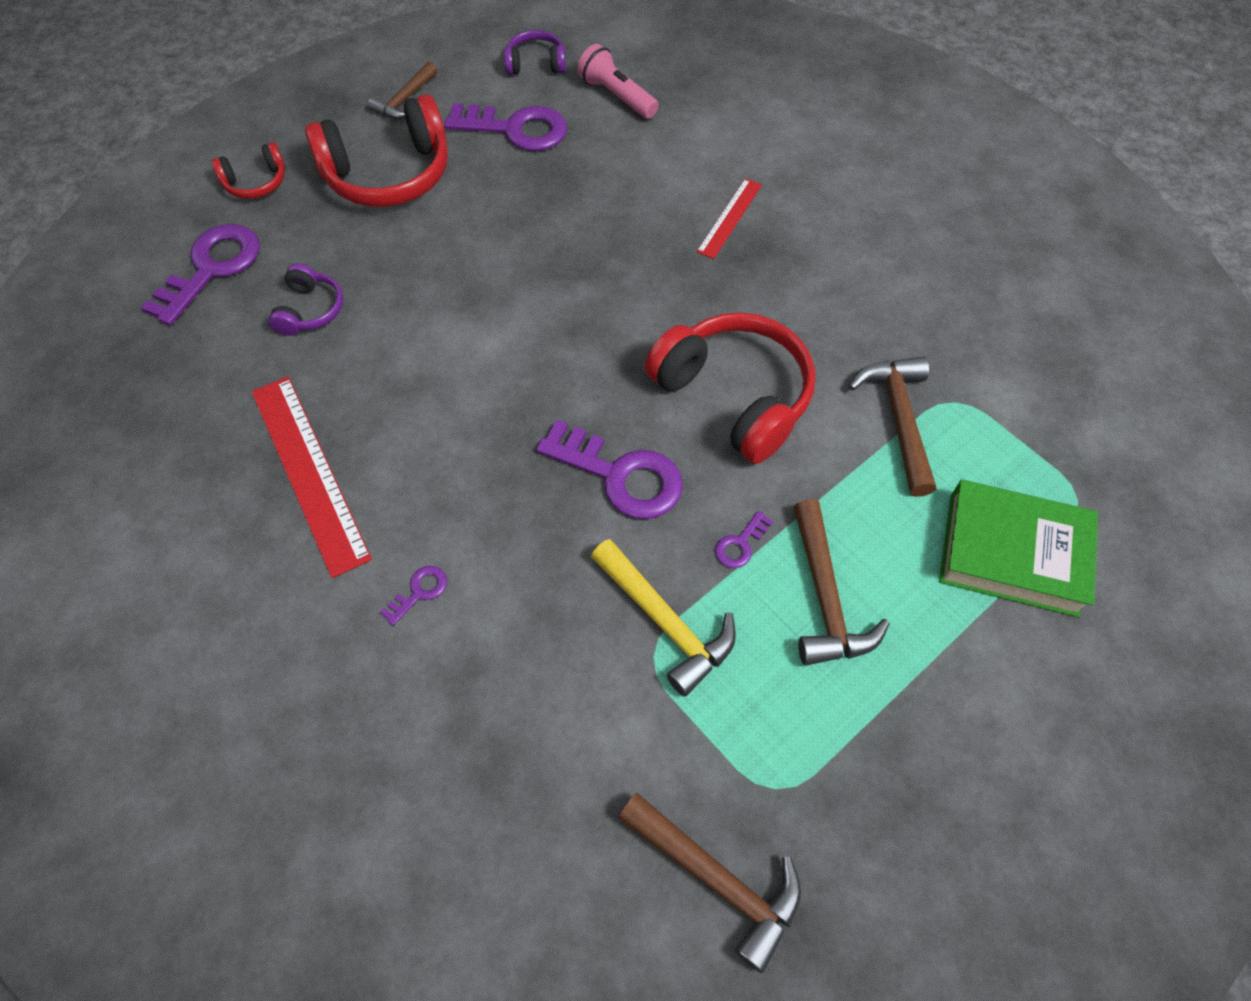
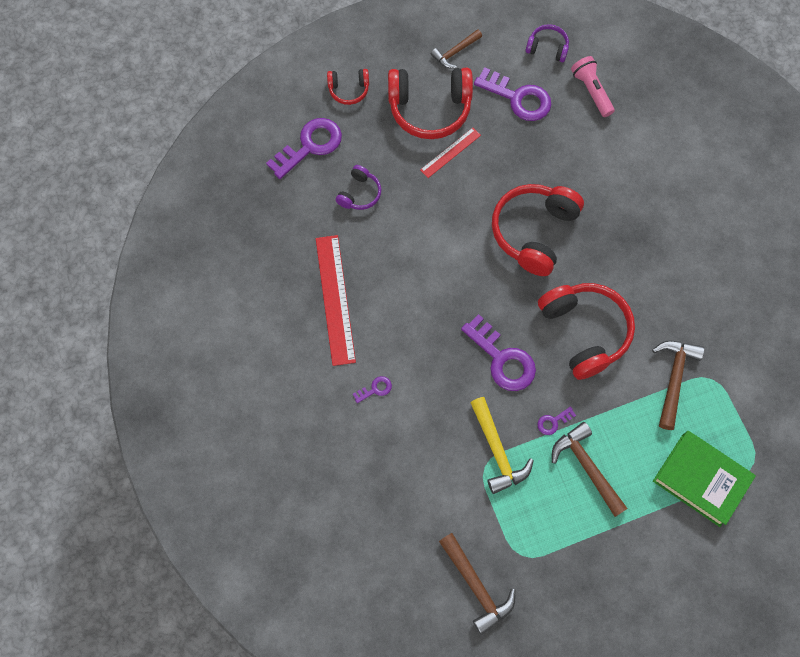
camera: 20 degrees right, 10 degrees up
red ruler [696,178,762,259] -> red ruler moved to [420,128,481,178]
brown hammer [793,499,890,666] -> brown hammer turned 135 degrees clockwise [552,422,628,517]
none -> red headphones [492,184,584,276]

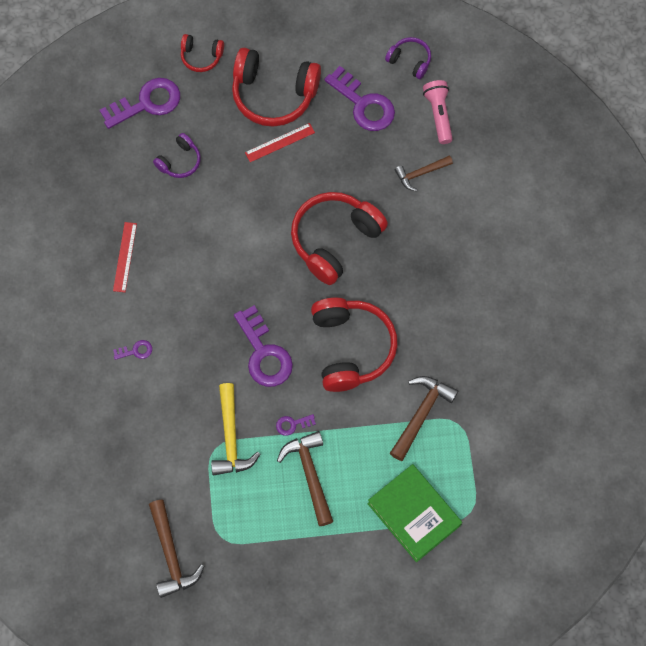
camera: 15 degrees right, 0 degrees up
red ruler [316,235,356,366] -> red ruler [113,222,137,292], size x0.55
brown hammer [431,29,482,68] -> brown hammer moved to [395,155,453,191]

